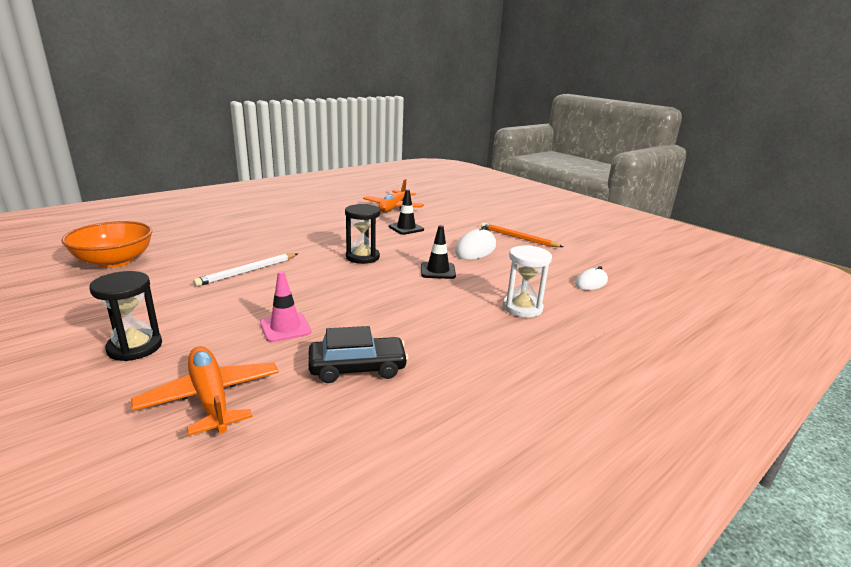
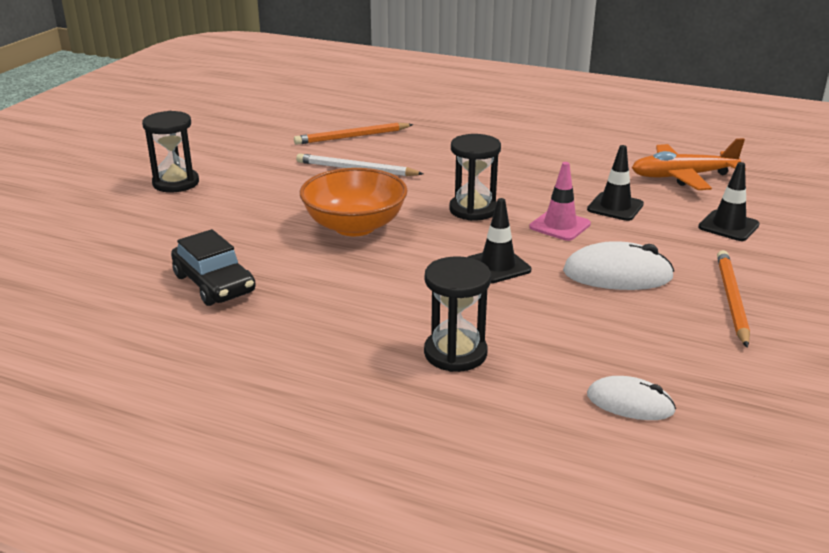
camera: 65 degrees right, 5 degrees up
orange bowl [61,221,152,268] -> orange bowl moved to [300,168,407,236]
orange plane [131,346,279,436] -> none
pink traffic cone [260,271,312,342] -> pink traffic cone moved to [529,162,591,241]
white hourglass [503,245,552,318] -> black hourglass [424,256,491,372]
none -> orange pencil [294,123,413,145]
none -> black traffic cone [698,162,760,241]

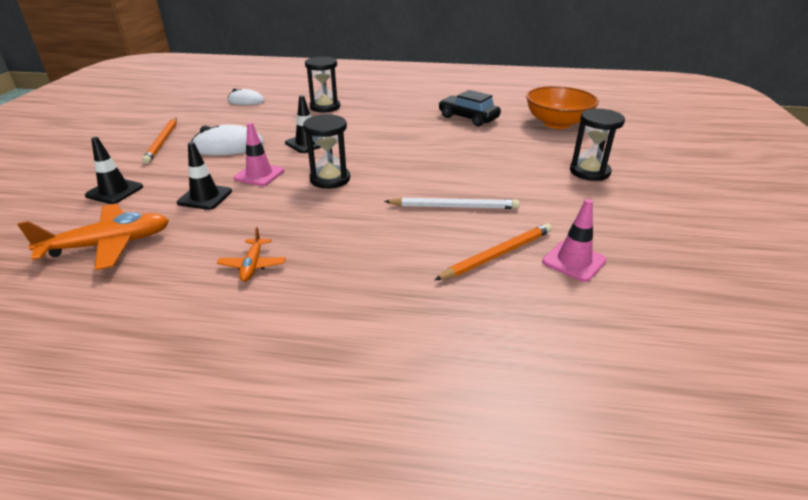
camera: 165 degrees right, 5 degrees up
orange bowl [300,168,407,236] -> orange bowl moved to [526,86,599,129]
none -> orange plane [217,227,286,282]
none -> pink traffic cone [542,199,607,282]

